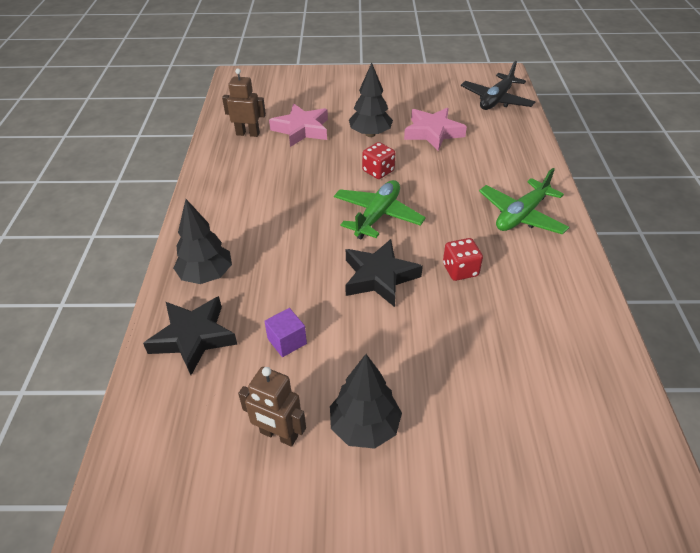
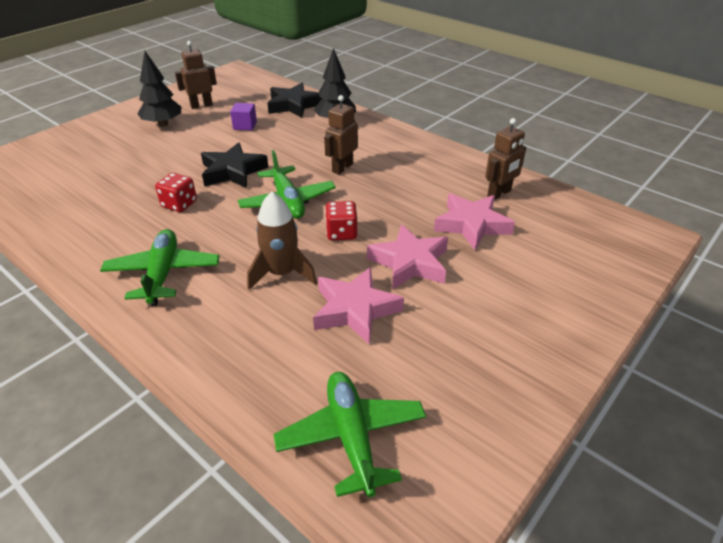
camera: 130 degrees right, 5 degrees down
black tree [349,63,393,137] -> pink star [367,224,448,290]
black plane [461,61,535,110] -> green plane [273,372,426,497]
none -> brown rocket [247,192,317,290]
none -> brown robot [324,95,358,174]

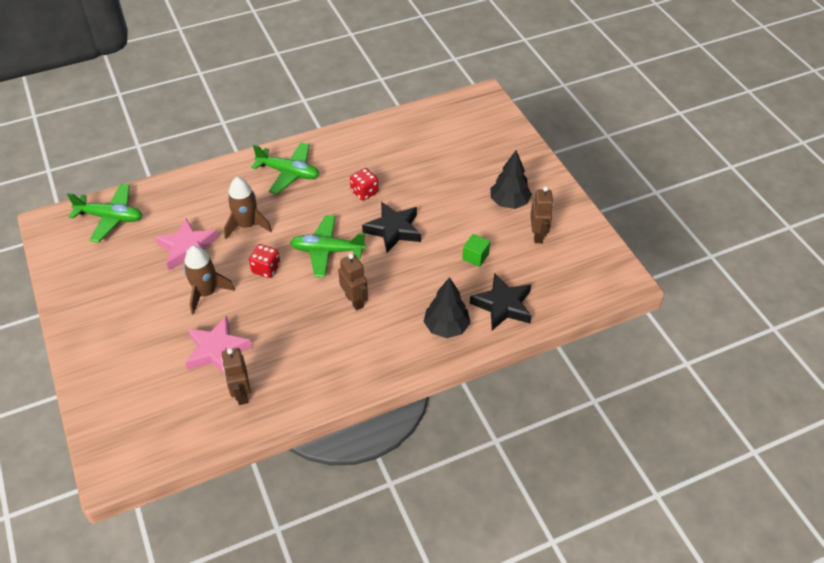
camera: 115 degrees right, 10 degrees up
purple cube [230,103,257,131] -> green cube [462,234,490,267]
pink star [367,224,448,290] -> brown rocket [184,246,235,315]

